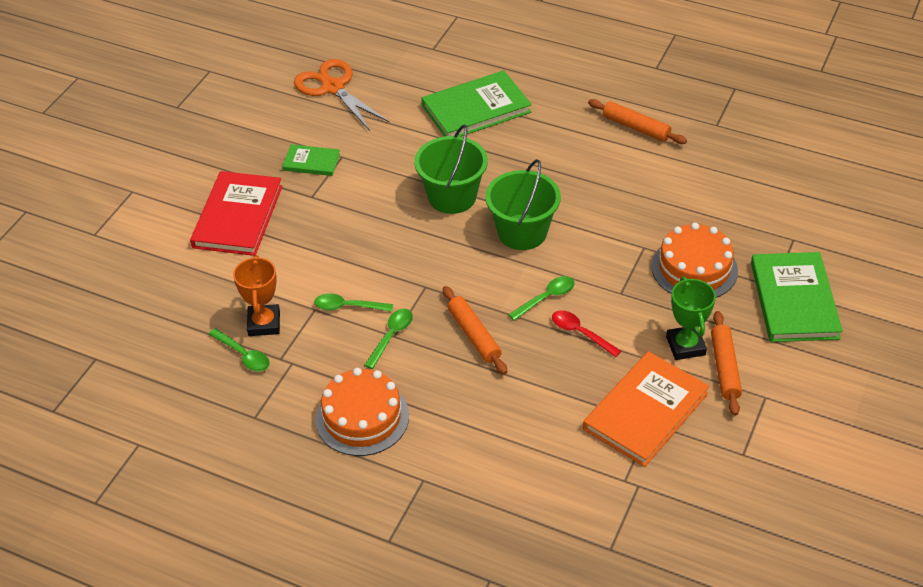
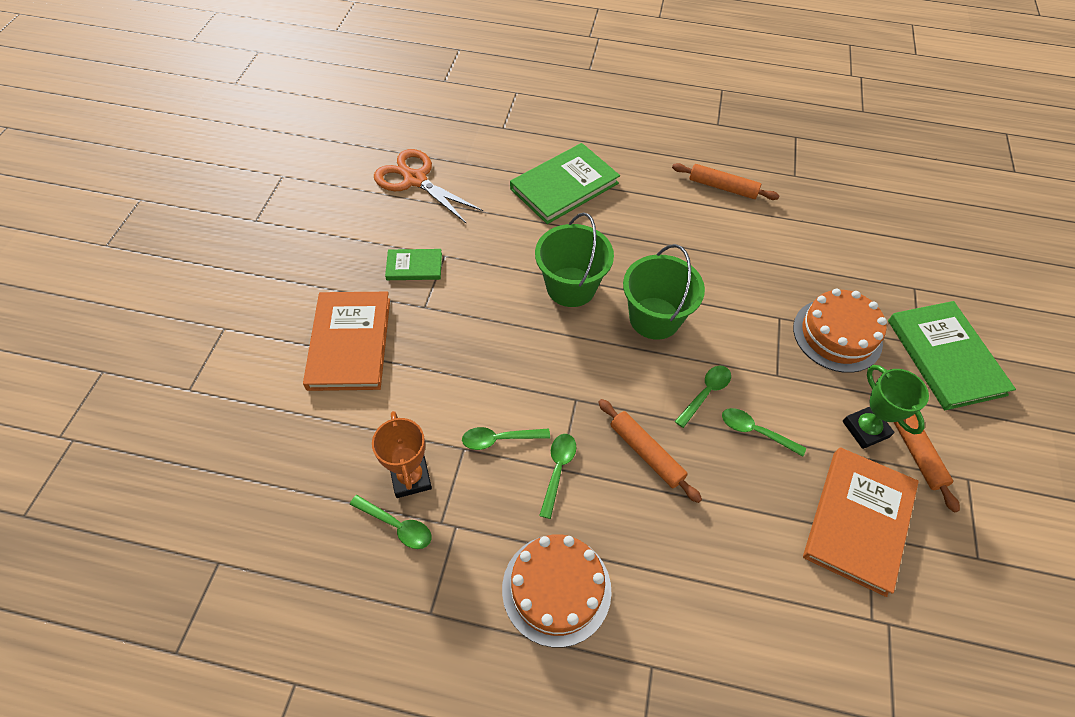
camera: 15 degrees left, 10 degrees up
red book [190,171,282,256] -> orange book [303,292,390,391]
red spoon [552,310,621,357] -> green spoon [722,408,806,457]

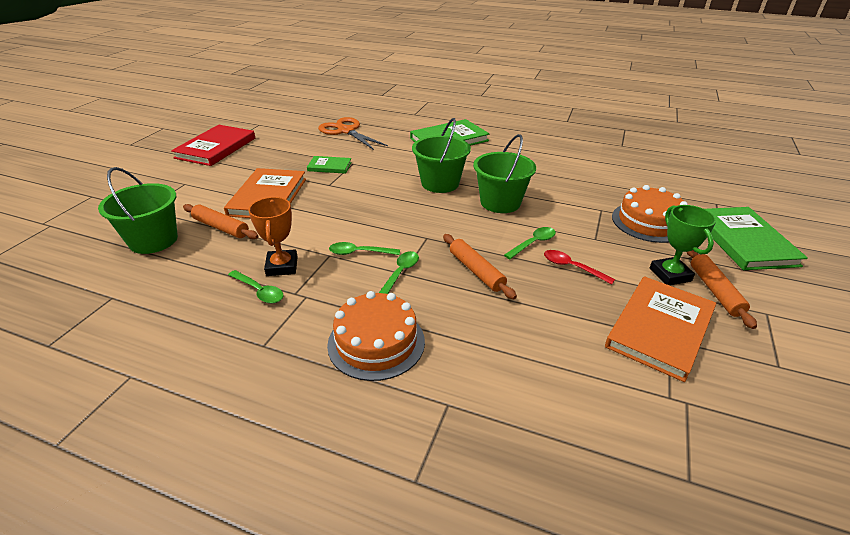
camera: 10 degrees right, 20 degrees down
orange rolling pin [672,163,780,200] -> orange rolling pin moved to [183,204,259,239]
green spoon [722,408,806,457] -> red spoon [544,250,615,285]
none -> green bucket [98,167,178,254]
none -> red book [171,125,255,166]

